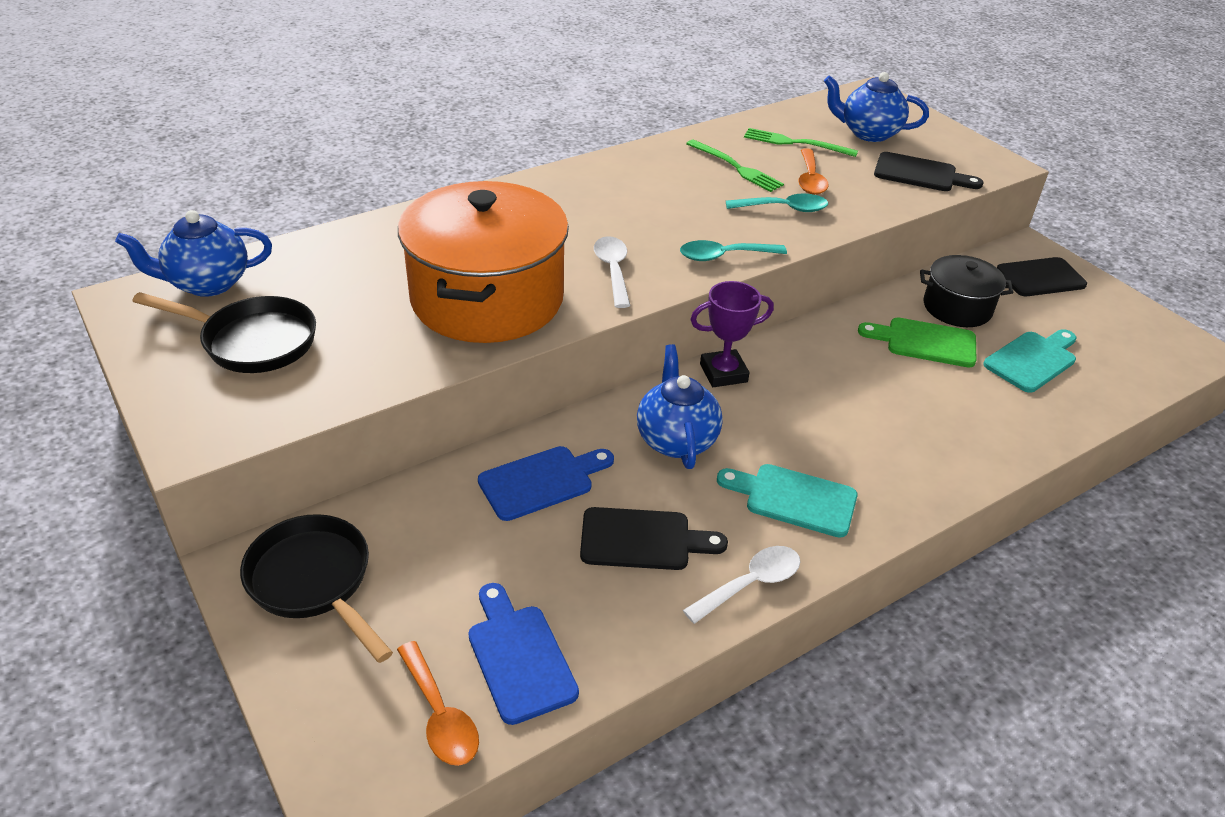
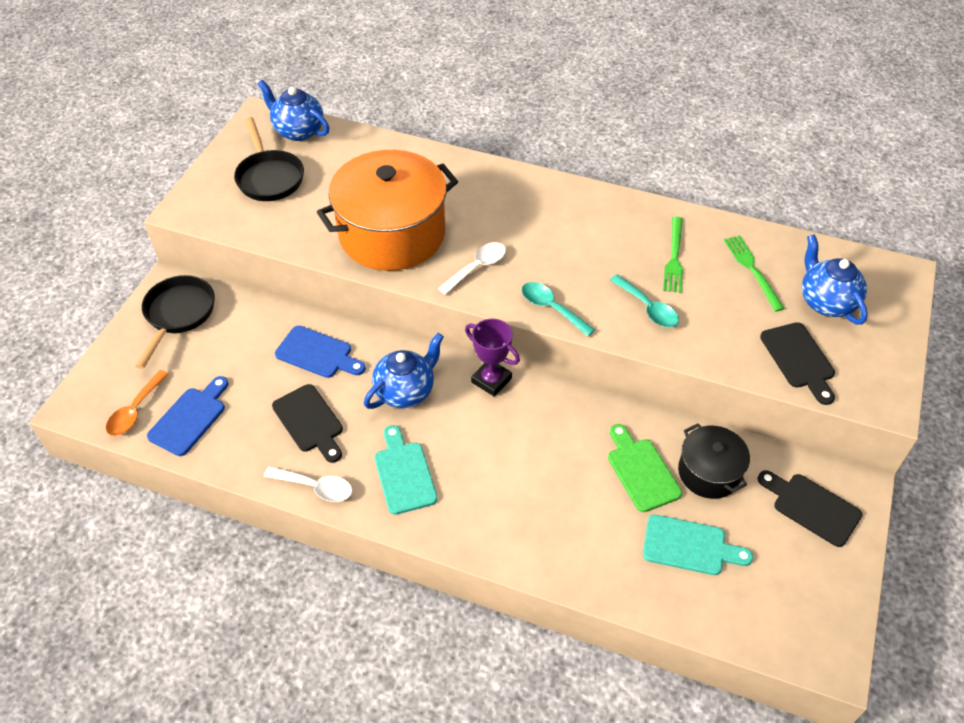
camera: 55 degrees right, 10 degrees up
orange spoon [798,148,829,195] -> none

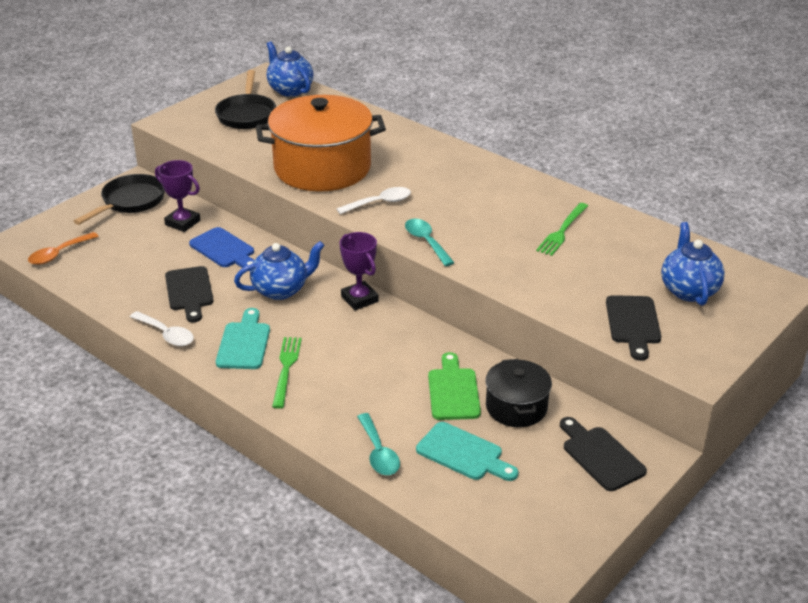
camera: 20 degrees right, 15 degrees down
blue cutting board [147,376,228,456] -> none
turquoise spoon [610,274,679,327] -> turquoise spoon moved to [357,413,400,475]
green fork [724,236,785,312] -> green fork moved to [272,337,302,409]
none -> purple trophy [155,160,200,232]

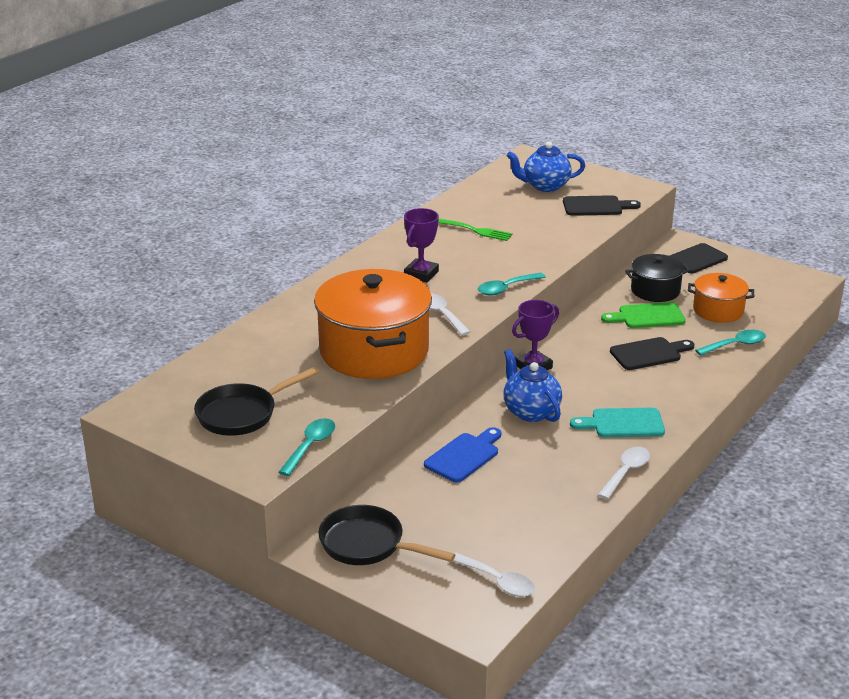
camera: 95 degrees left, 5 degrees down
orange spoon [28,232,99,265] -> white spoon [453,553,535,597]
purple trophy [155,160,200,232] -> purple trophy moved to [404,208,439,282]
black cutting board [165,266,213,322] -> black cutting board moved to [610,337,695,370]
black pan [215,70,276,129] -> black pan turned 150 degrees clockwise [194,367,319,436]
blue teapot [267,41,313,97] -> none
green fork [272,337,302,409] -> none
turquoise cutting board [416,422,518,481] -> orange pot [688,273,754,323]
none -> turquoise spoon [279,418,335,476]

